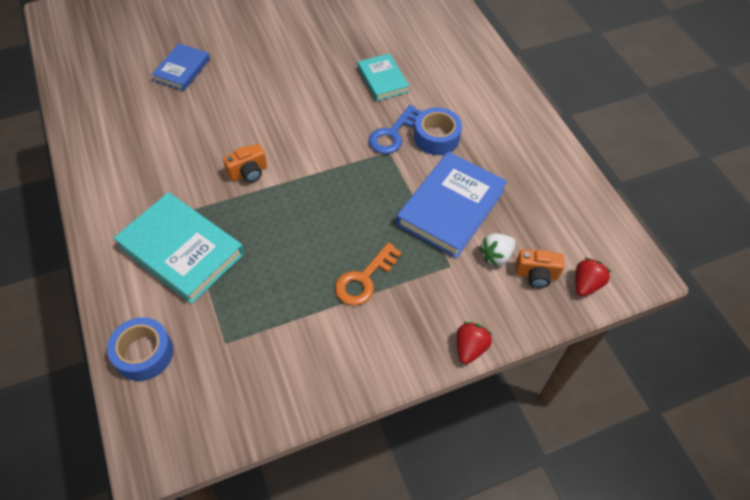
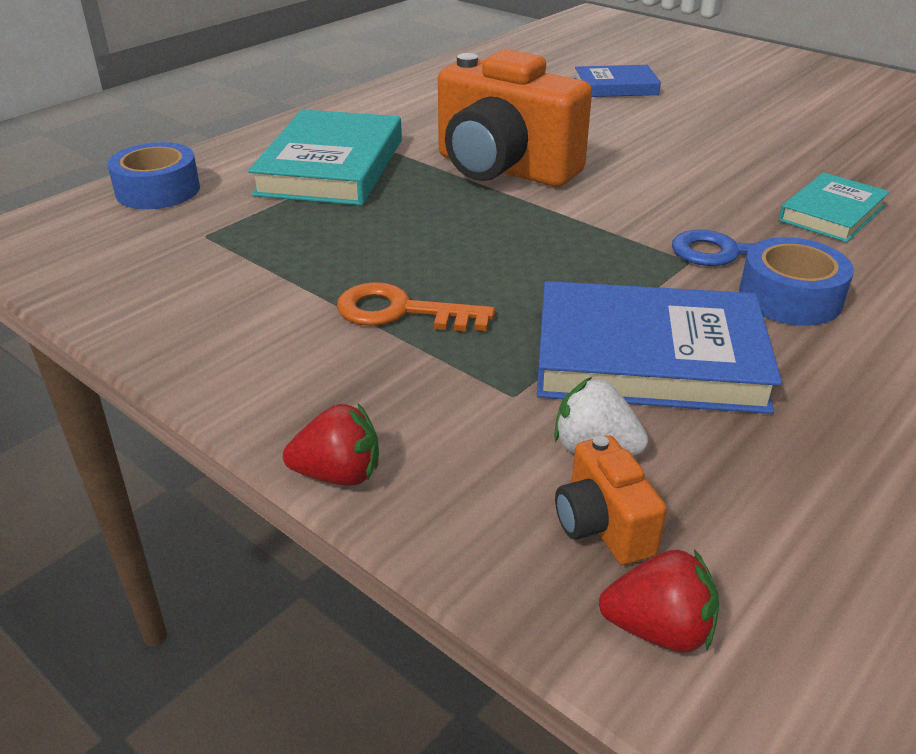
camera: 65 degrees right, 20 degrees down
orange camera [223,144,267,183] -> orange camera [438,49,592,187], size x2.27

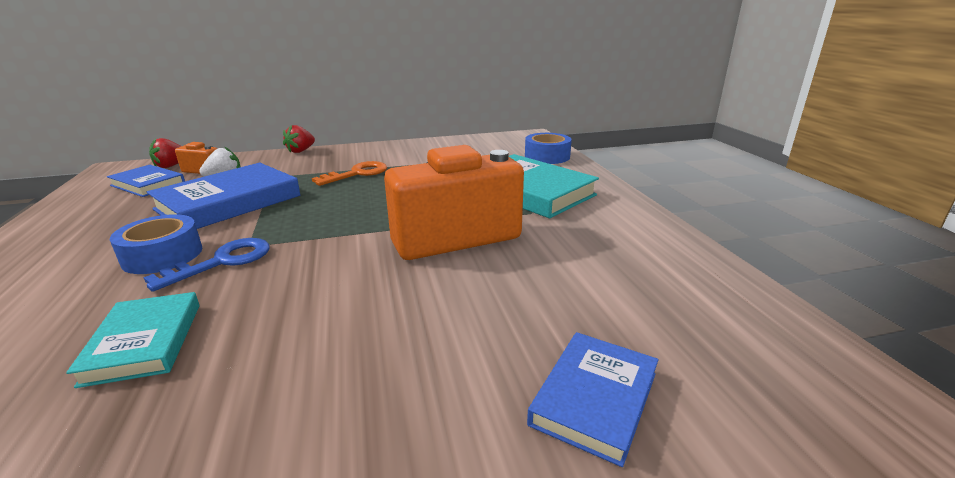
camera: 125 degrees right, 10 degrees down
none -> blue book [107,165,185,197]

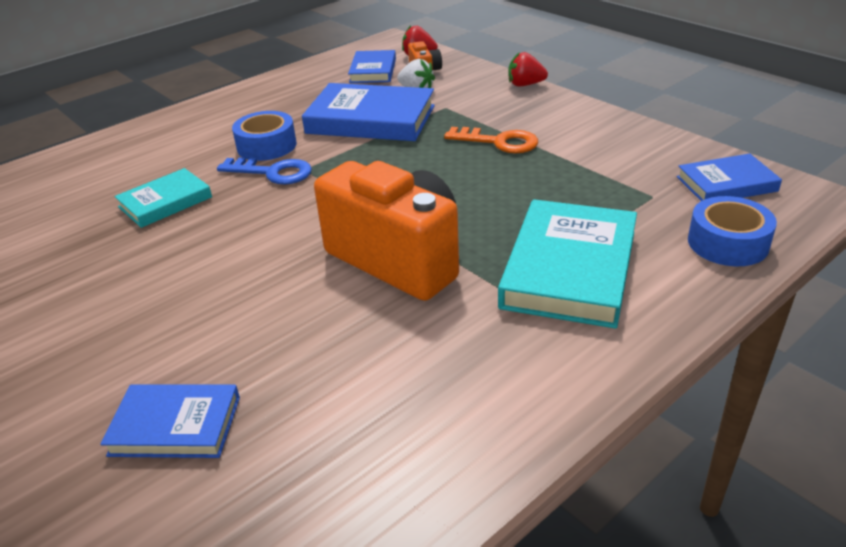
camera: 65 degrees right, 10 degrees up
none -> blue book [677,153,782,201]

